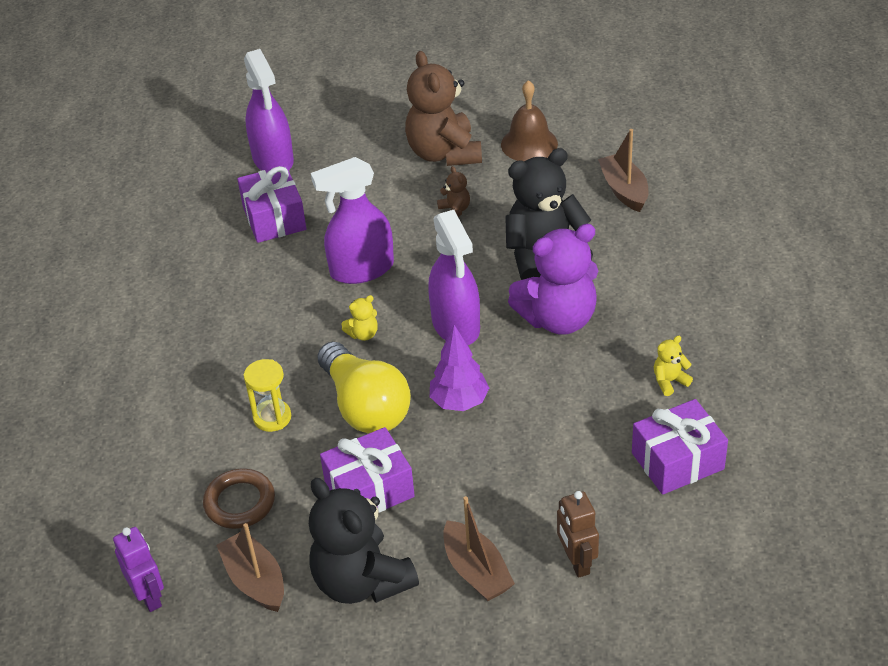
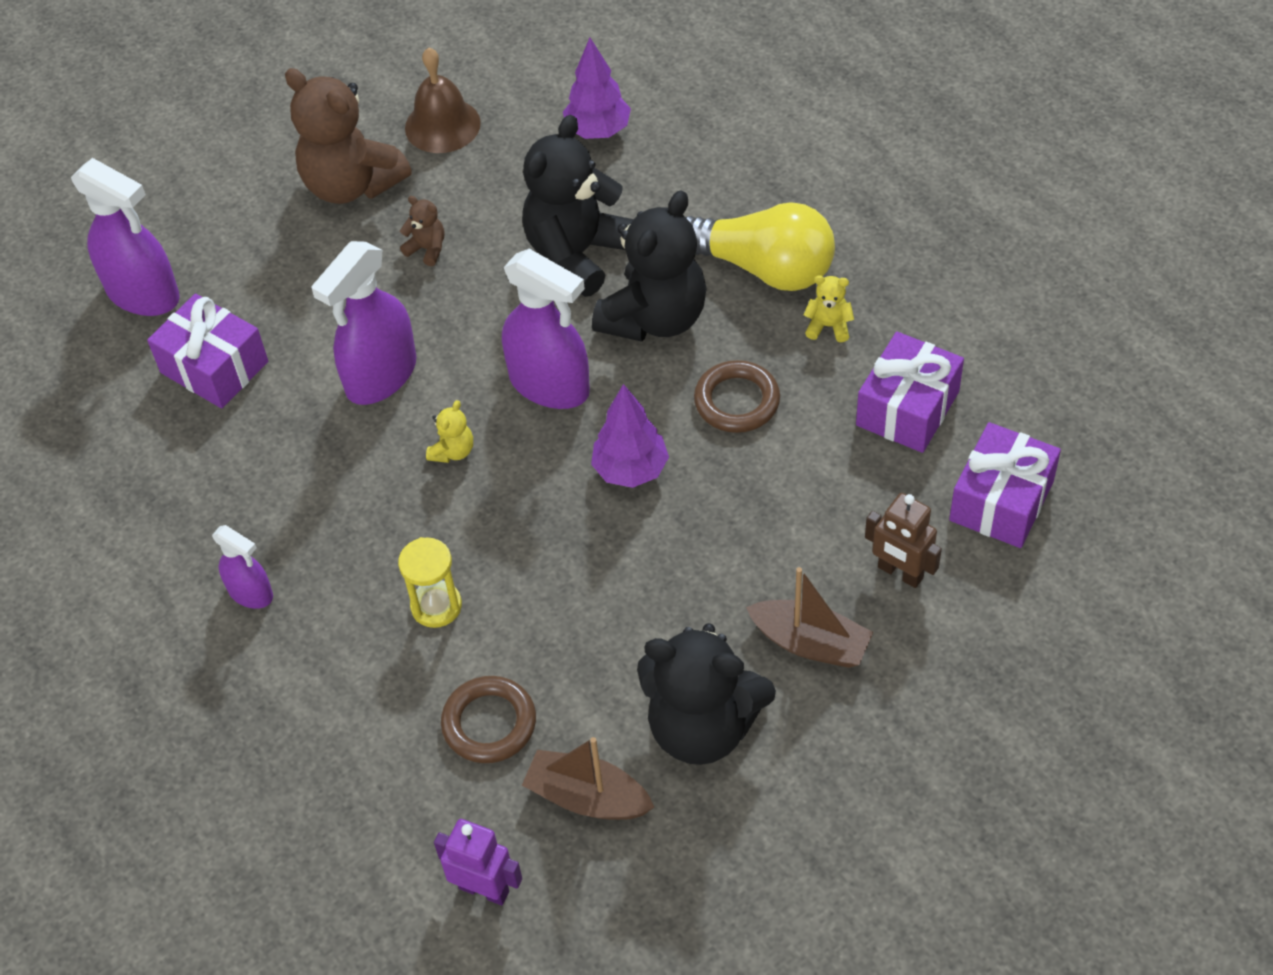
camera: 35 degrees left, 10 degrees up
yellow light bulb [318,342,411,434] -> yellow light bulb moved to [686,202,835,291]
purple gift [320,427,415,513] -> purple gift moved to [949,422,1061,548]
purple teddy bear [508,224,598,335] -> black teddy bear [592,191,706,342]
brown boat [598,129,648,212] -> purple tree [563,38,631,139]
yellow teddy bear [654,336,693,396] -> yellow teddy bear turned 75 degrees clockwise [804,275,854,342]
none -> purple spray bottle [212,525,273,609]
none -> brown ring [694,360,780,433]

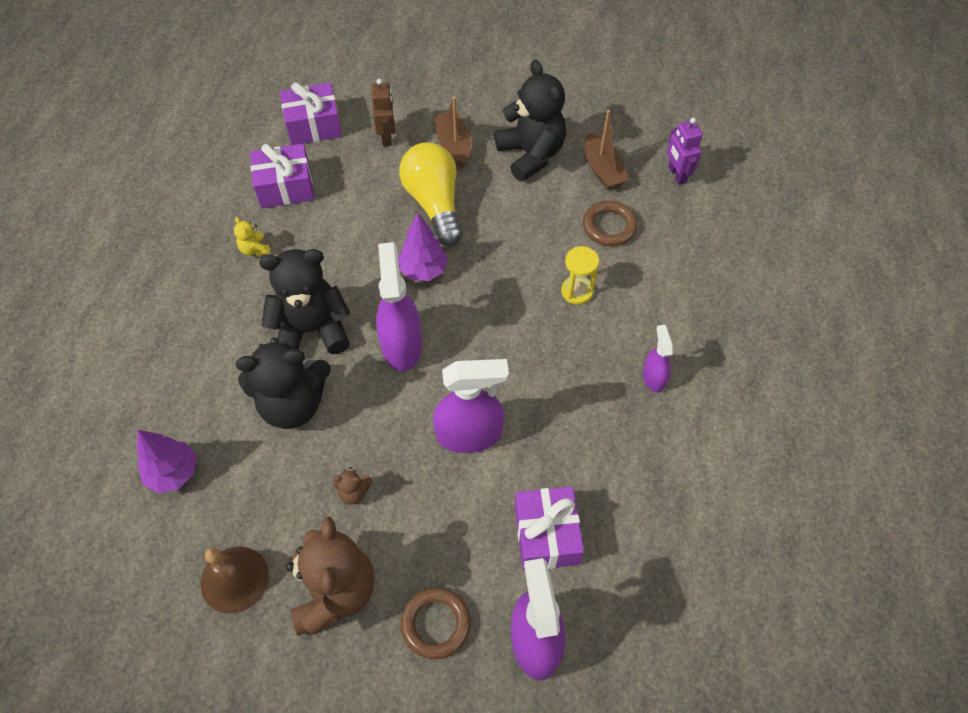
camera: 135 degrees left, 5 degrees up
brown teddy bear [400,196,444,266] -> brown teddy bear turned 75 degrees counterclockwise [333,467,372,505]
yellow teddy bear [426,400,473,463] -> none
yellow light bulb [686,202,835,291] -> yellow light bulb moved to [399,142,462,247]
brown ring [694,360,780,433] -> brown ring moved to [401,588,471,659]

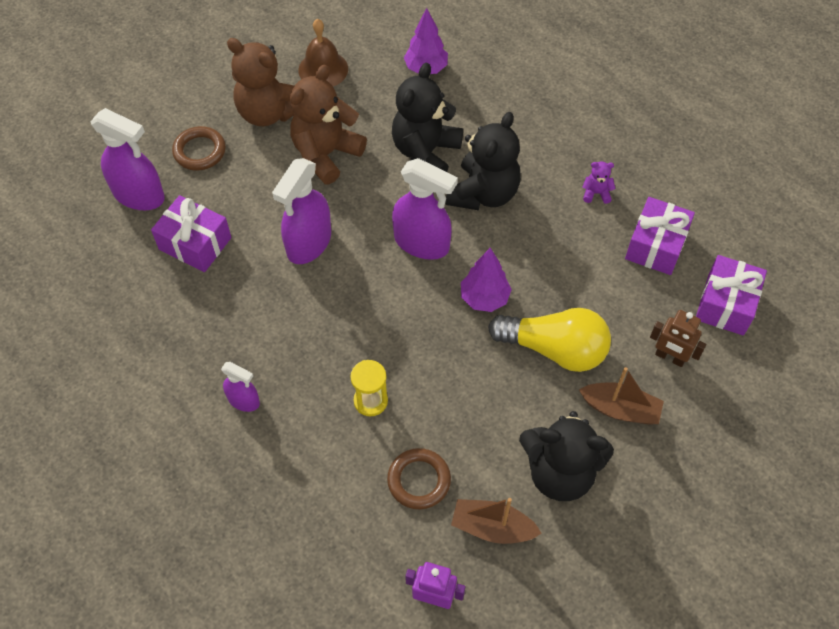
camera: 125 degrees right, 0 degrees up
yellow teddy bear [234,217,271,256] -> purple teddy bear [582,161,615,204]
brown teddy bear [333,467,372,505] -> brown teddy bear [290,65,367,185], size x2.40

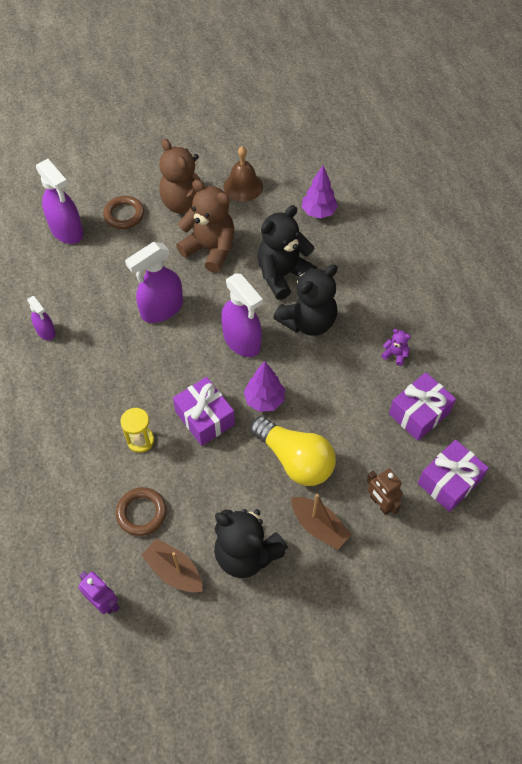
camera: 25 degrees right, 0 degrees up
purple gift [151,195,232,272] -> purple gift moved to [173,377,235,446]
purple spray bottle [221,362,260,412] -> purple spray bottle moved to [27,296,56,340]
brown teddy bear [290,65,367,185] -> brown teddy bear turned 60 degrees clockwise [176,180,235,273]

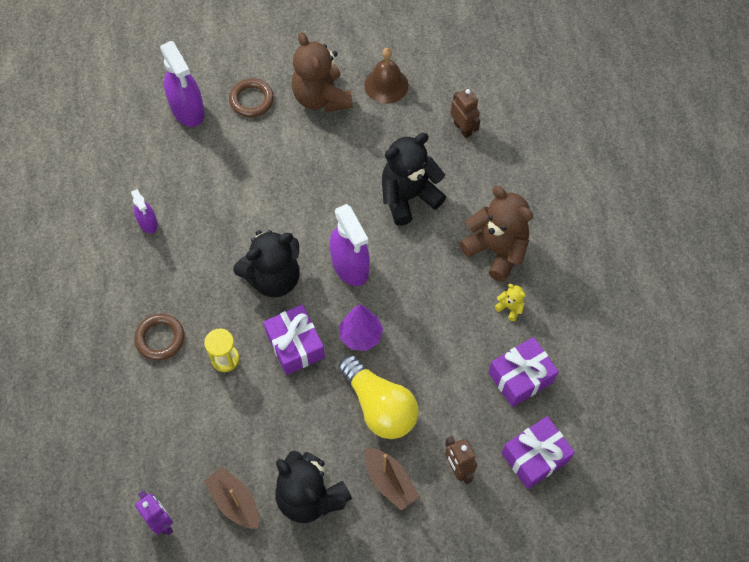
camera: 10 degrees right, 5 degrees up
brown ring [116,487,167,536] -> brown ring moved to [134,314,184,361]
purple spray bottle [125,242,183,323] -> none
brown teddy bear [176,180,235,273] -> brown teddy bear moved to [459,186,533,282]
black teddy bear [273,264,337,336] -> black teddy bear moved to [233,230,300,297]
purple tree [302,165,338,218] -> brown robot [450,88,480,138]
purple teddy bear [381,329,411,366] -> yellow teddy bear [494,284,526,321]

